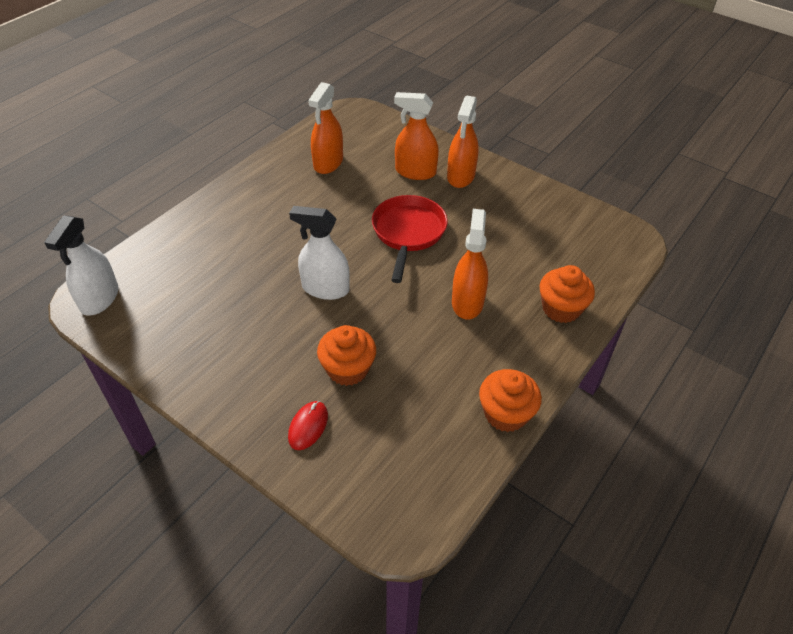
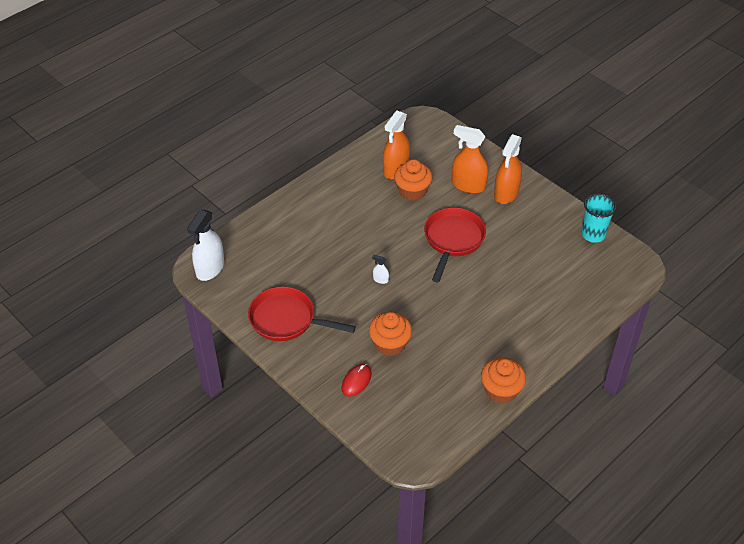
camera: 10 degrees right, 0 degrees up
white spray bottle [289,206,350,300] -> white spray bottle [372,255,389,284], size x0.43
orange spray bottle [452,209,488,319] -> none
orange cupcake [539,265,595,323] -> orange cupcake moved to [394,159,432,201]
none -> red pan [248,287,356,341]
none -> turquoise cup [582,194,617,243]

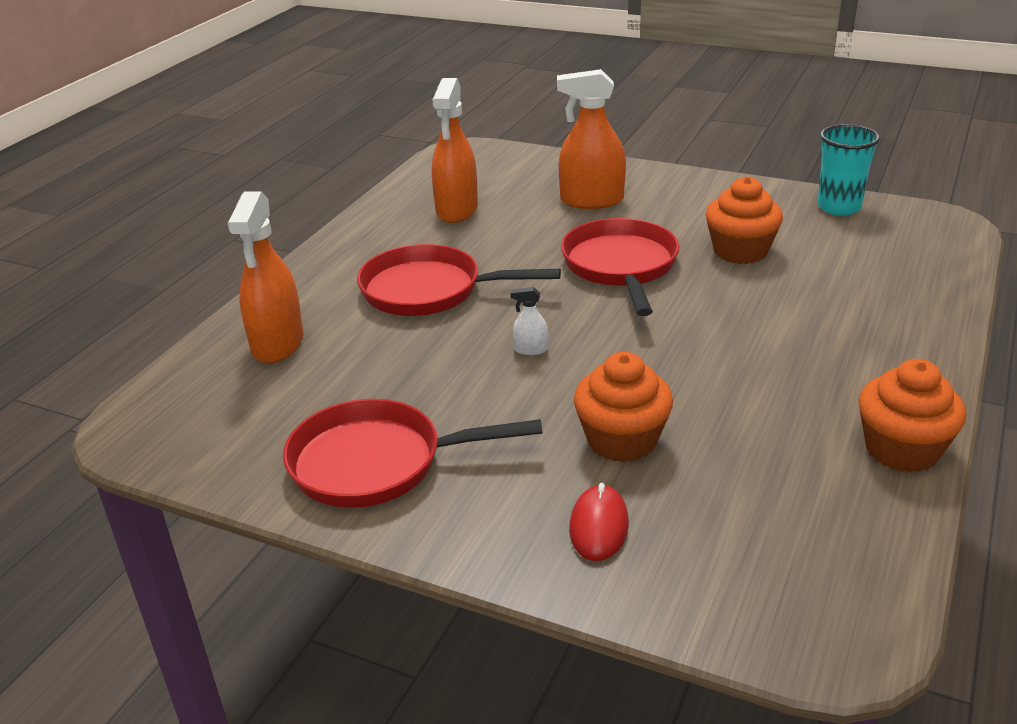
camera: 20 degrees left, 15 degrees down
white spray bottle [187,210,224,281] -> none
orange cupcake [394,159,432,201] -> orange cupcake moved to [706,177,783,264]
orange spray bottle [494,134,522,204] -> orange spray bottle moved to [228,192,303,363]
none -> red pan [357,244,561,316]

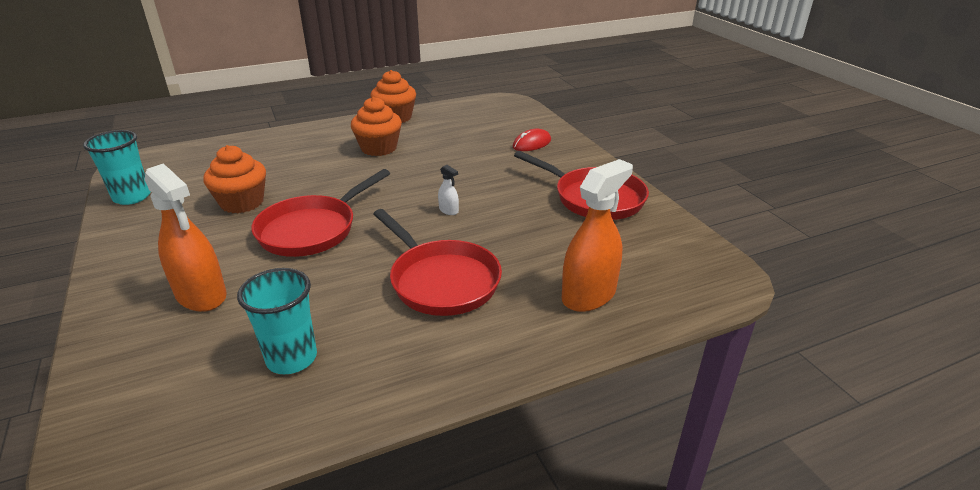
camera: 140 degrees left, 0 degrees up
orange spray bottle [432,78,478,223] -> turquoise cup [237,268,317,374]
orange cupcake [574,352,673,462] -> orange cupcake moved to [351,97,402,156]

